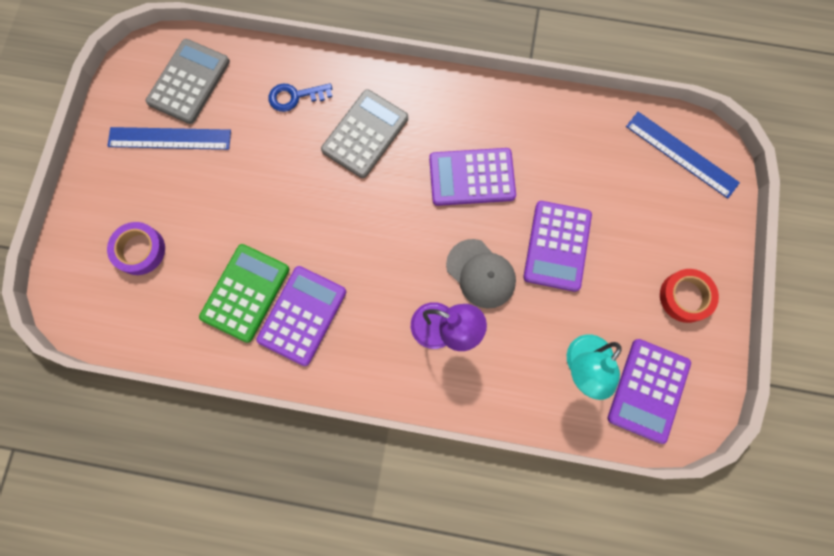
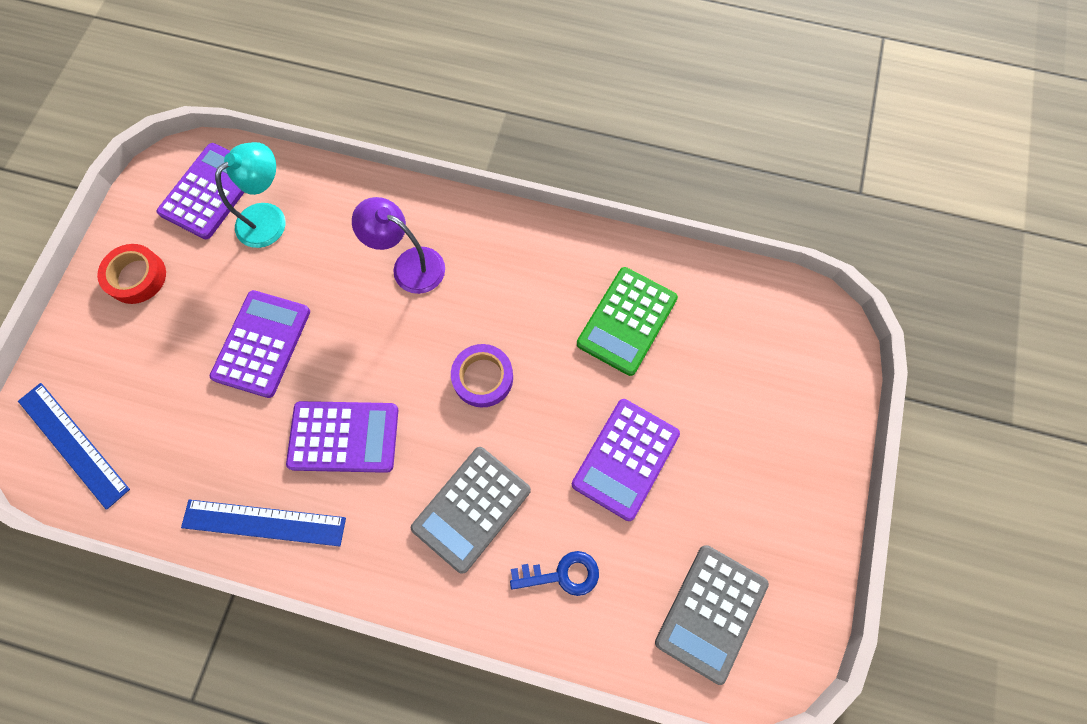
camera: 175 degrees left, 5 degrees down
blue ruler [107,127,231,150] -> blue ruler moved to [181,500,346,547]
purple tape [107,222,165,275] -> purple tape moved to [451,344,513,408]
purple calculator [256,266,346,366] -> purple calculator moved to [572,399,680,521]
grey cap [446,239,516,309] -> none

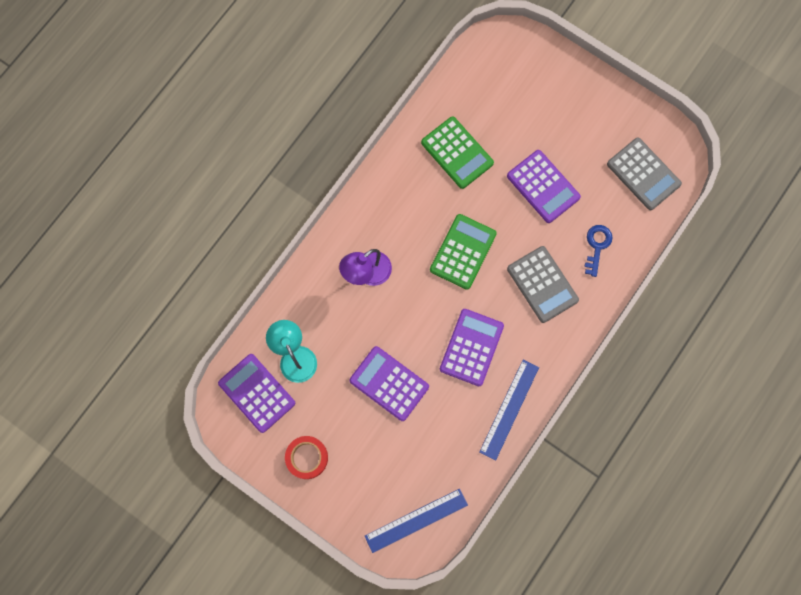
camera: 70 degrees left, 5 degrees up
purple tape [451,344,513,408] -> green calculator [430,214,497,290]

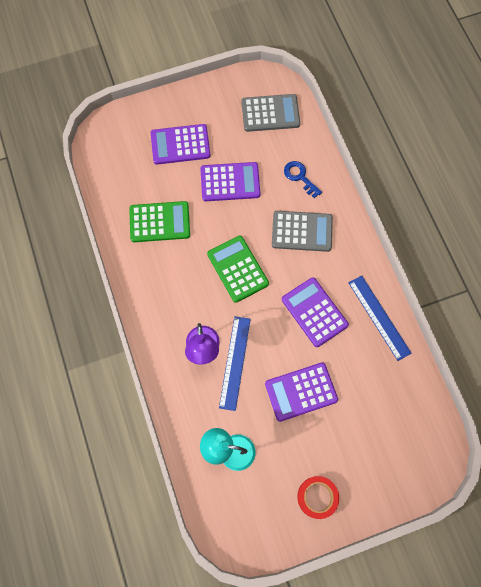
camera: 55 degrees left, 5 degrees down
purple calculator [218,354,295,433] -> purple calculator moved to [151,124,211,165]
blue ruler [365,489,468,553] -> blue ruler moved to [219,316,251,411]

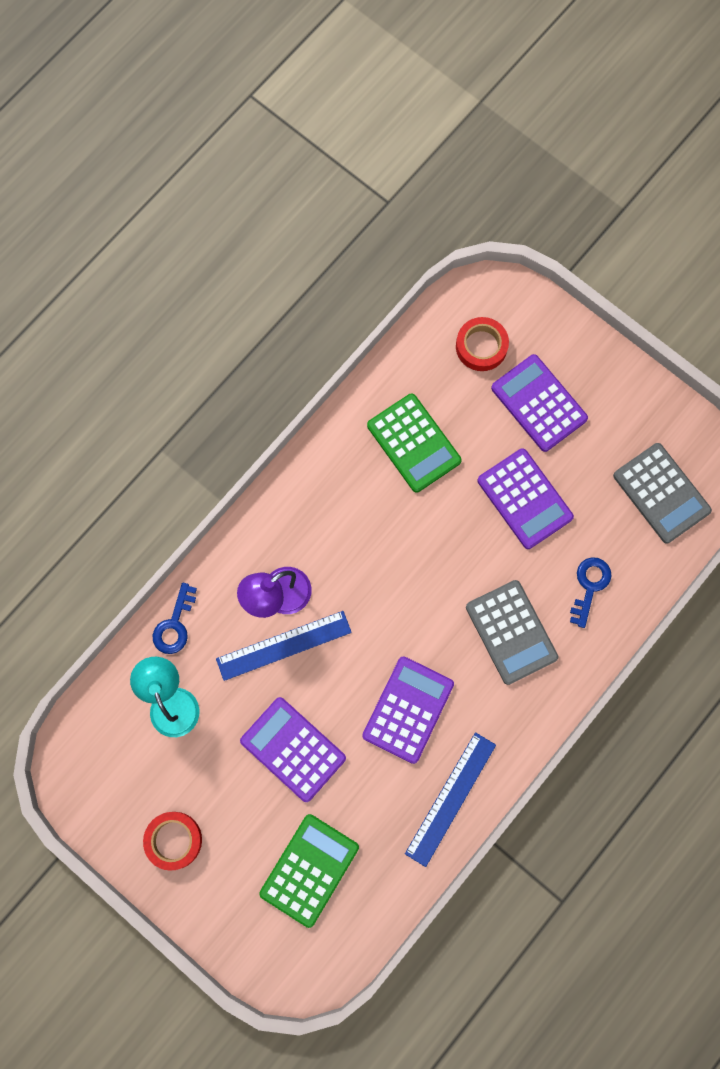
camera: 60 degrees right, 5 degrees up
green calculator [207,235,269,303] -> green calculator moved to [259,814,359,928]
none -> blue key [153,583,197,654]
none -> red tape [456,317,509,371]

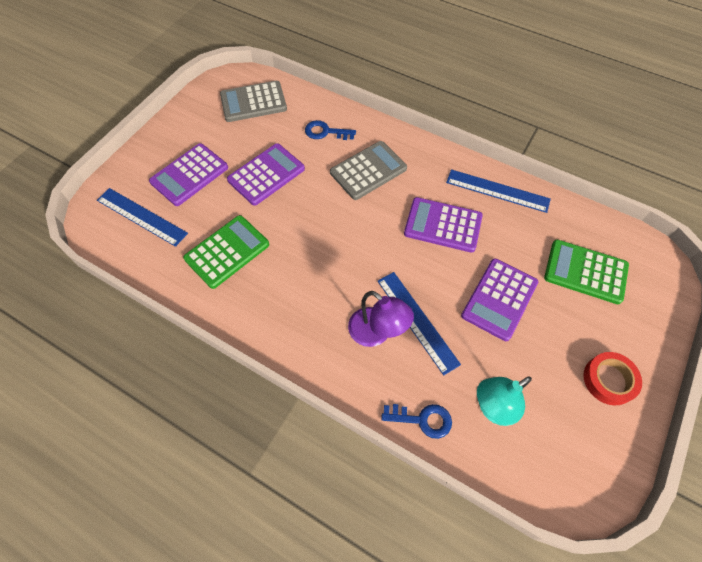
camera: 100 degrees left, 15 degrees down
red tape [456,317,509,371] -> blue ruler [97,188,188,247]
grey calculator [613,443,712,543] -> grey calculator turned 150 degrees counterclockwise [220,81,287,122]

